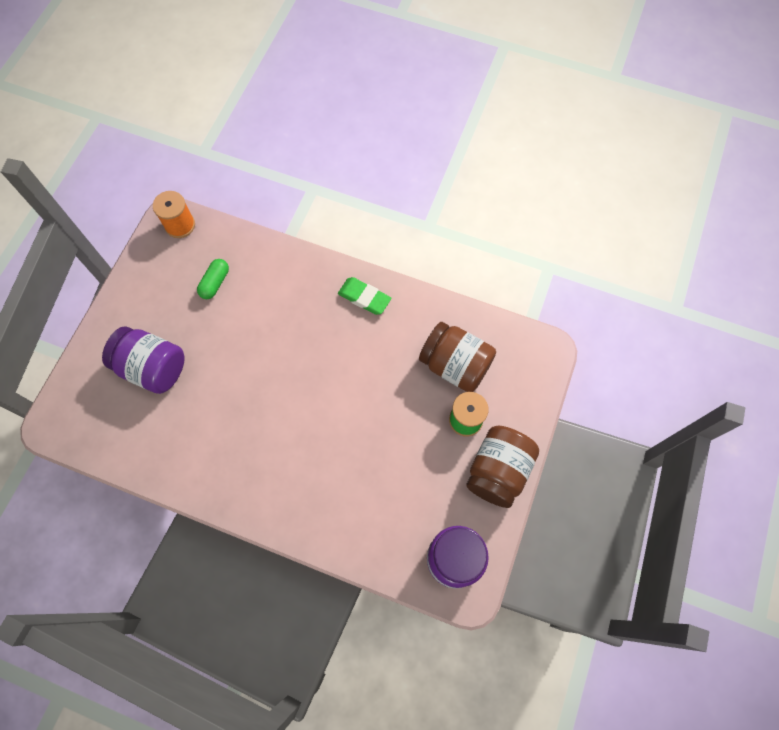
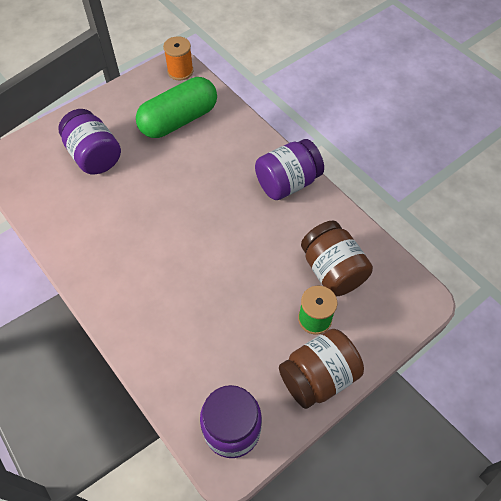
camera: 30 degrees right, 10 degrees down
green capsule [197,259,229,299] -> green capsule [136,77,217,138], size x2.23
green eraser [338,277,391,315] -> purple jar [255,139,324,200]

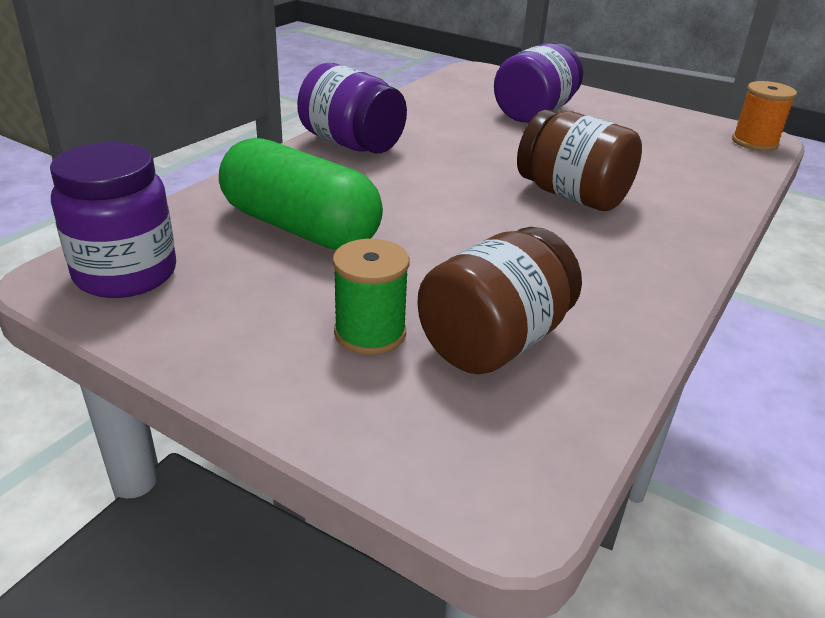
camera: 70 degrees right, 25 degrees down
green capsule [136,77,217,138] -> green capsule moved to [219,138,383,250]
purple jar [255,139,324,200] -> purple jar moved to [297,63,407,153]
brown jar [279,329,364,409] -> brown jar moved to [517,110,642,211]

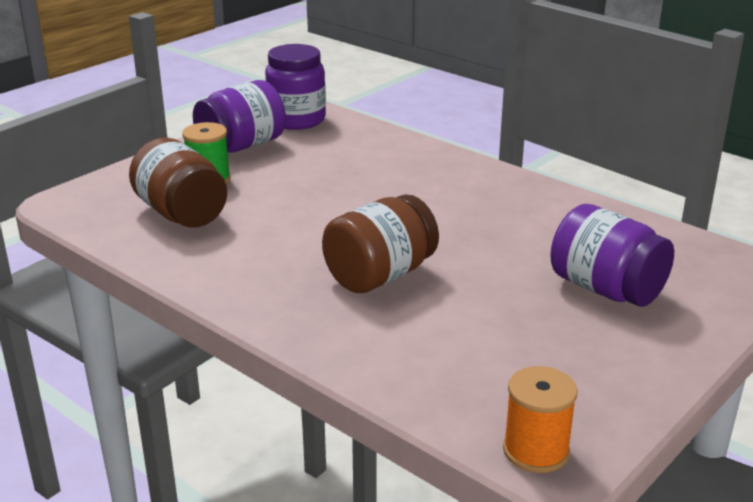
camera: 100 degrees right, 5 degrees down
green capsule [219,138,383,250] -> none
purple jar [297,63,407,153] -> purple jar moved to [193,80,286,153]

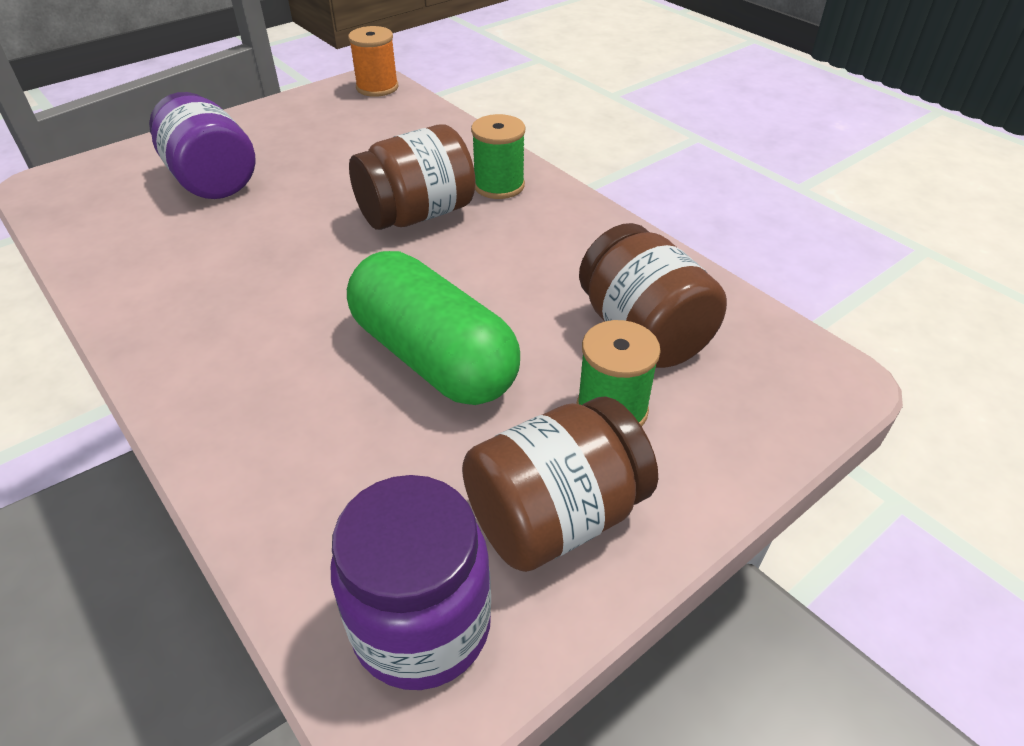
camera: 170 degrees left, 15 degrees up
purple jar [193,80,286,153] -> brown jar [462,397,658,572]
none -> green capsule [347,251,520,405]
none -> green spool [471,114,525,199]

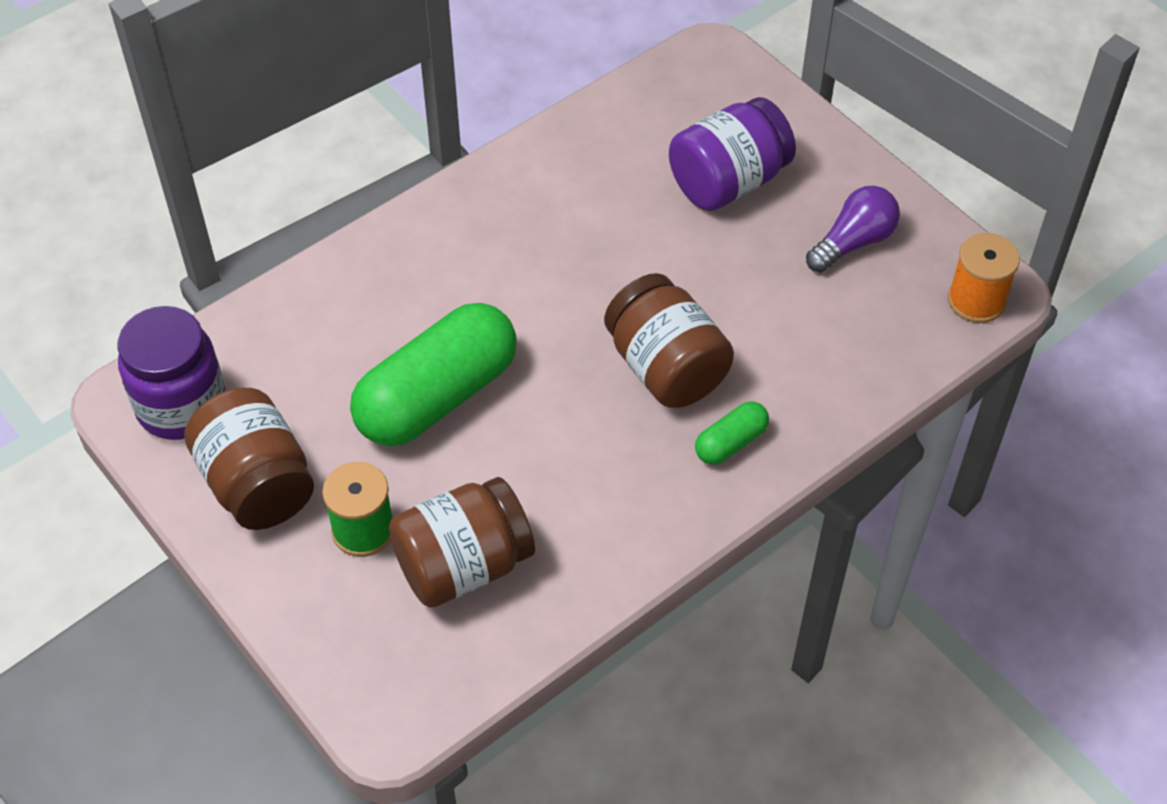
camera: 90 degrees right, 10 degrees up
green spool [471,114,525,199] -> green capsule [695,401,769,465]
none -> purple light bulb [806,186,900,273]

